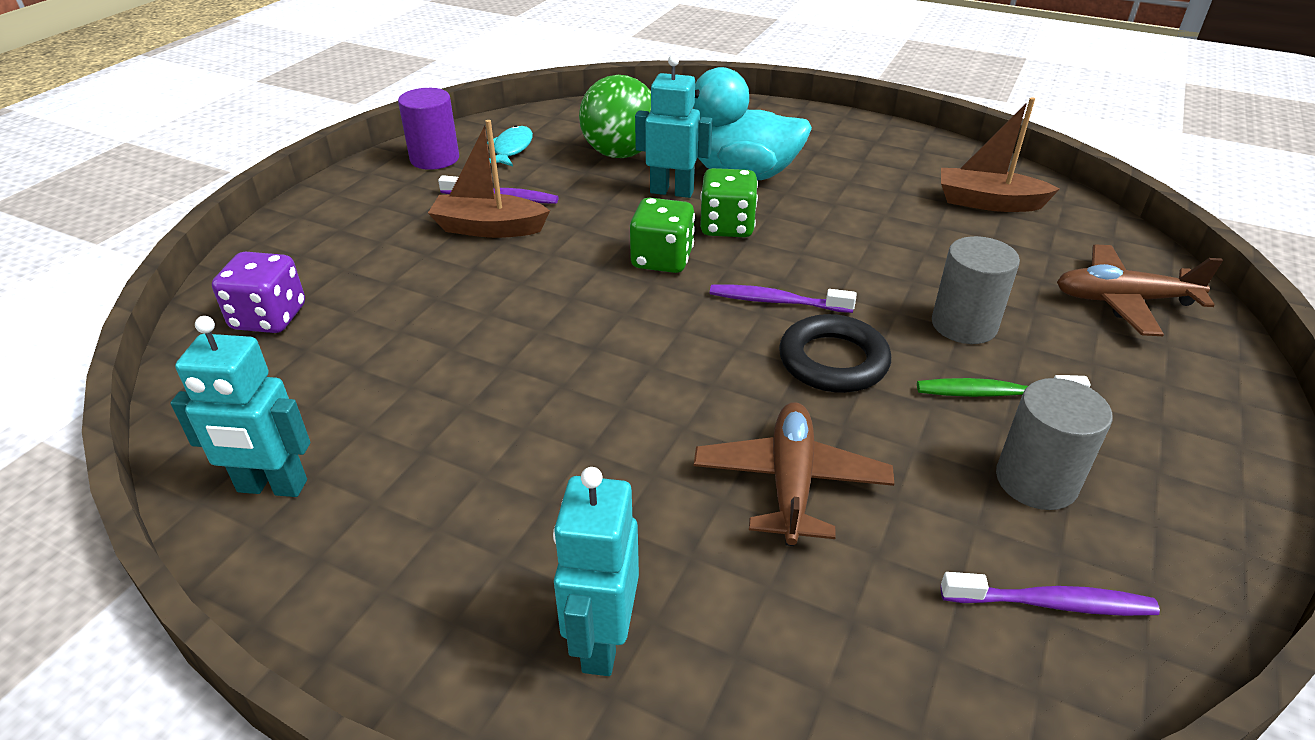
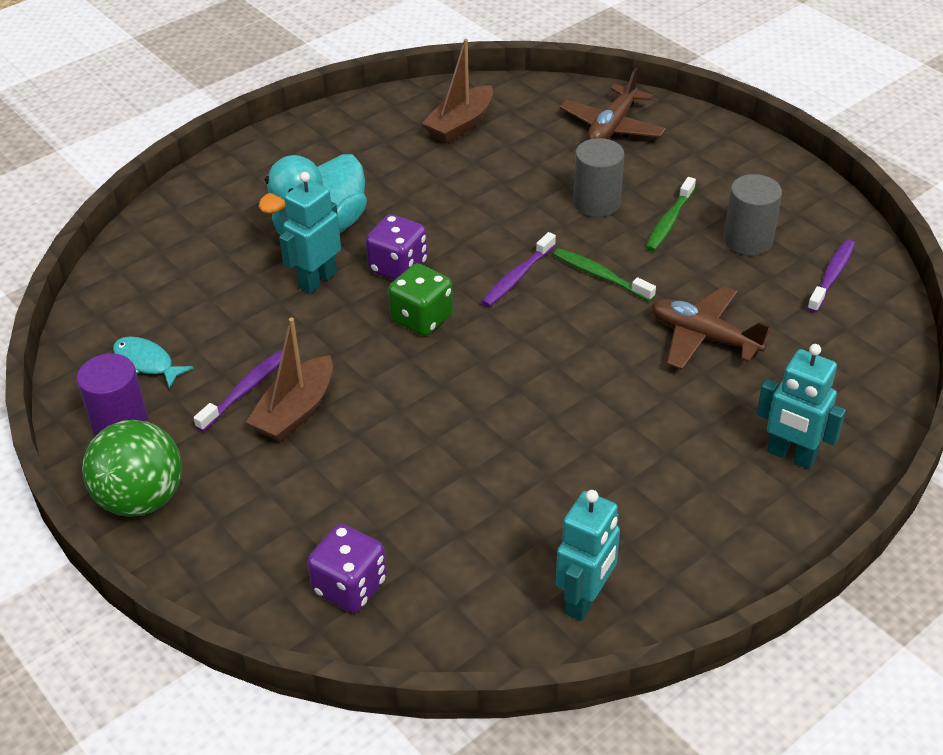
camera: 65 degrees left, 5 degrees up
green ball [579,75,651,158] -> green ball moved to [82,420,182,517]
green dice [700,168,758,237] -> purple dice [366,214,428,280]
black ring [779,314,891,393] -> green toothbrush [553,248,656,301]

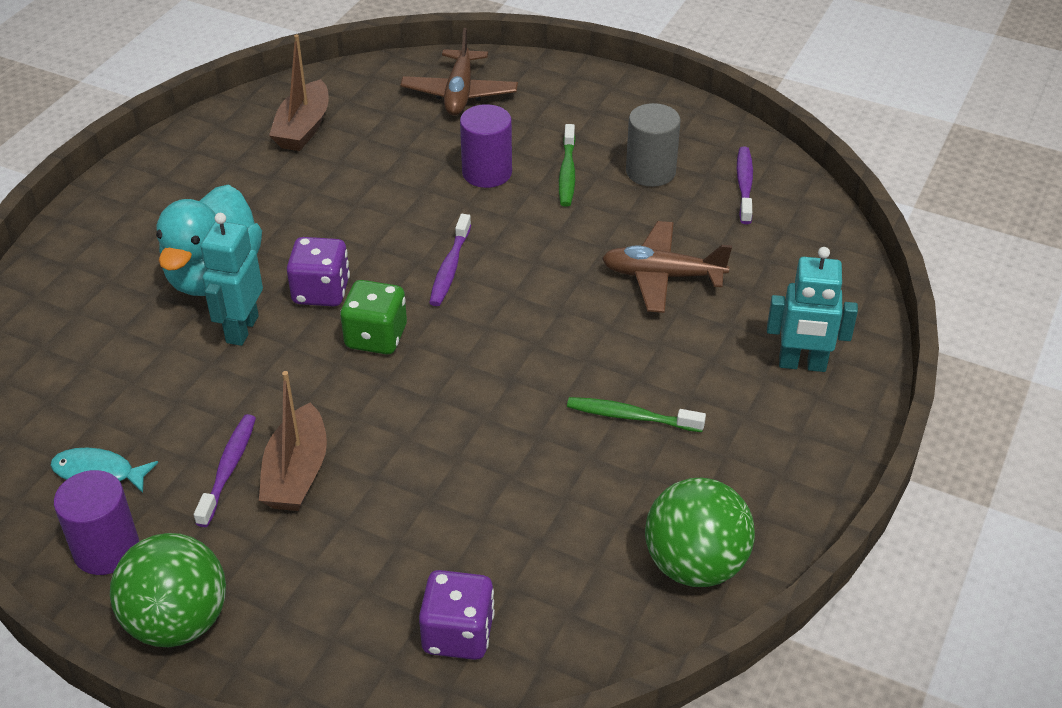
camera: 25 degrees left, 0 degrees up
green toothbrush [553,248,656,301] -> green toothbrush moved to [567,397,706,432]
turquoise robot [556,490,620,621] -> green ball [645,478,755,587]
grey cylinder [573,138,624,217] -> purple cylinder [460,104,512,188]

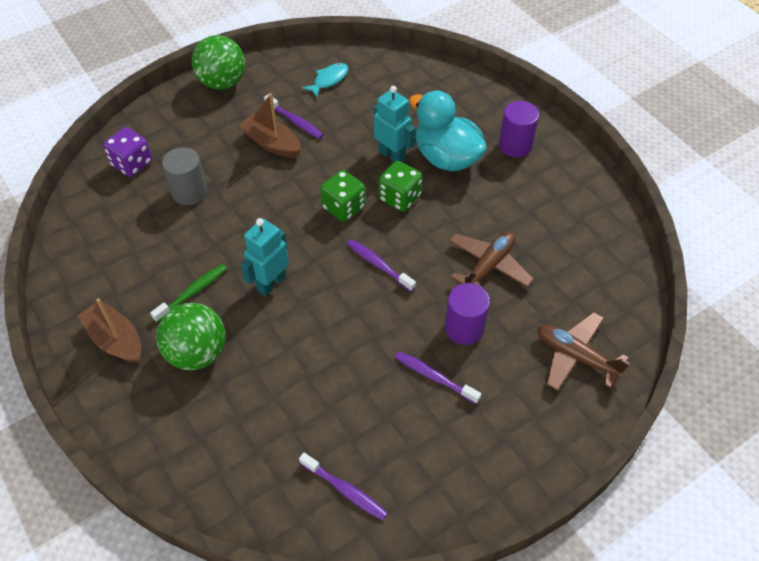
camera: 120 degrees right, 10 degrees up
purple cylinder [54,470,139,575] -> purple cylinder moved to [499,101,539,157]
brown boat [269,34,329,151] -> brown boat moved to [78,298,141,363]
purple dice [287,237,350,306] -> green dice [379,161,422,212]
green toothbrush [559,124,576,207] -> purple toothbrush [395,351,481,404]
brown plane [602,221,732,313] -> brown plane moved to [449,231,534,288]
grey cylinder [626,103,681,187] -> grey cylinder moved to [162,147,207,205]
green ball [645,478,755,587] -> green ball moved to [156,303,226,370]
turquoise robot [767,247,858,372] -> turquoise robot moved to [241,218,289,296]

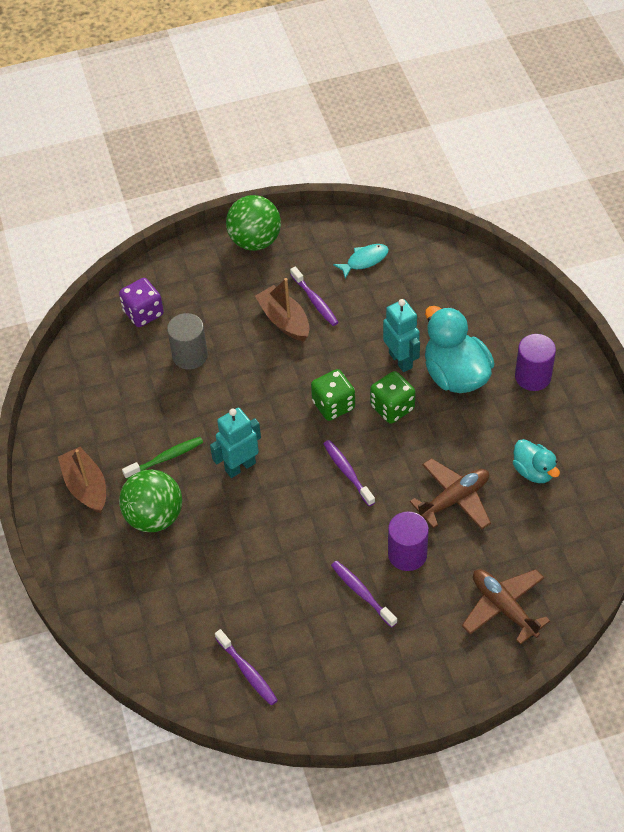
camera: 20 degrees right, 0 degrees up
none -> turquoise duck [513,439,560,483]

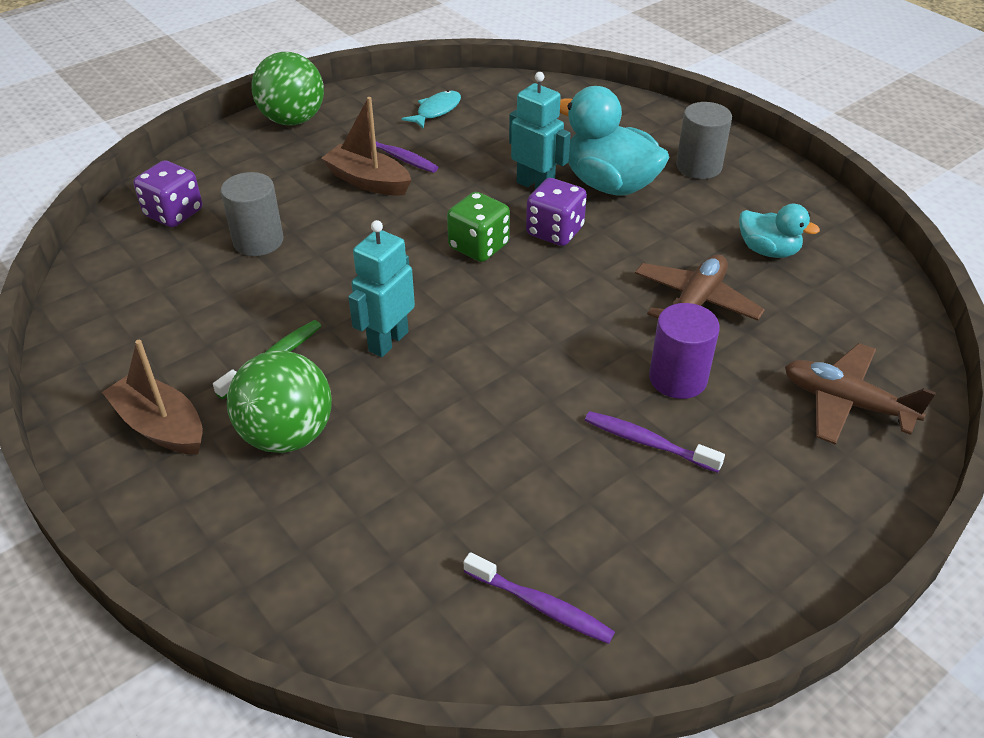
camera: 25 degrees left, 10 degrees down
purple toothbrush [323,440,375,506] -> none
green dice [370,371,415,424] -> purple dice [526,178,587,246]
purple cylinder [515,334,556,391] -> grey cylinder [676,102,732,179]

